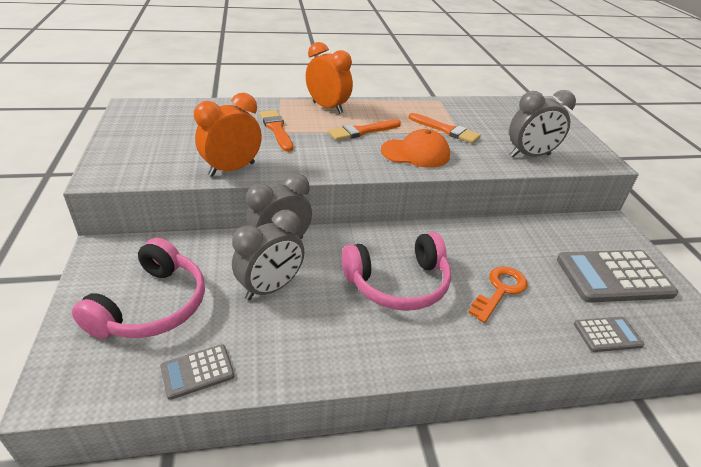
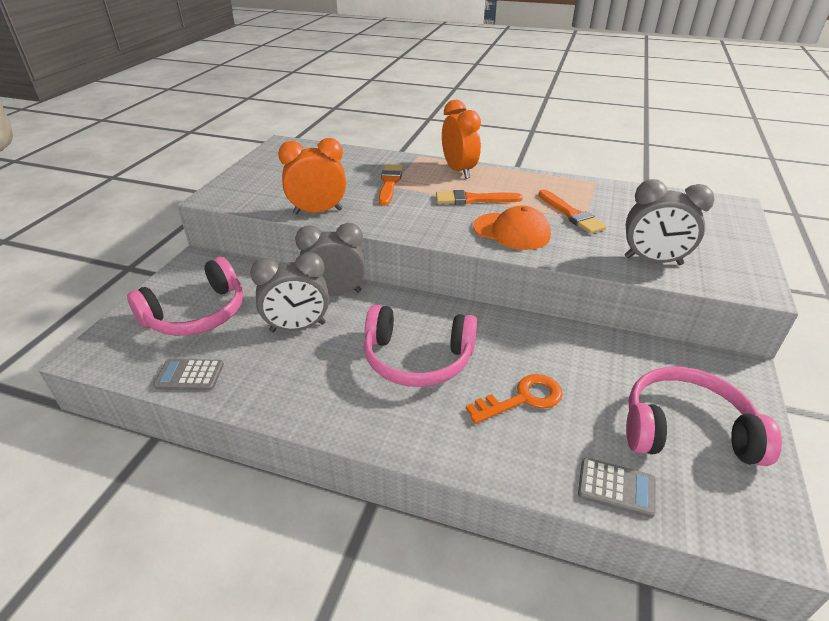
camera: 30 degrees right, 0 degrees up
grey calculator [557,250,678,303] -> pink headphones [626,367,782,466]

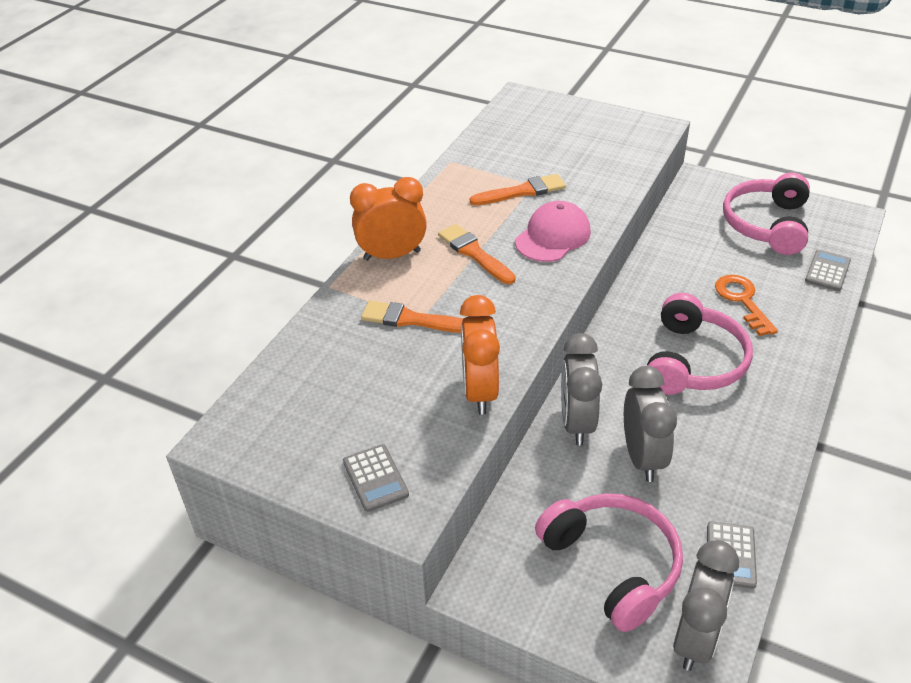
camera: 80 degrees left, 5 degrees up
orange brush [436,190,523,205] -> orange brush turned 135 degrees clockwise [438,224,516,284]
orange cap [473,205,551,250] -> pink cap [515,201,591,262]
grey clock [625,179,714,265] -> grey clock moved to [673,540,739,671]
none -> grey calculator [343,444,409,512]

